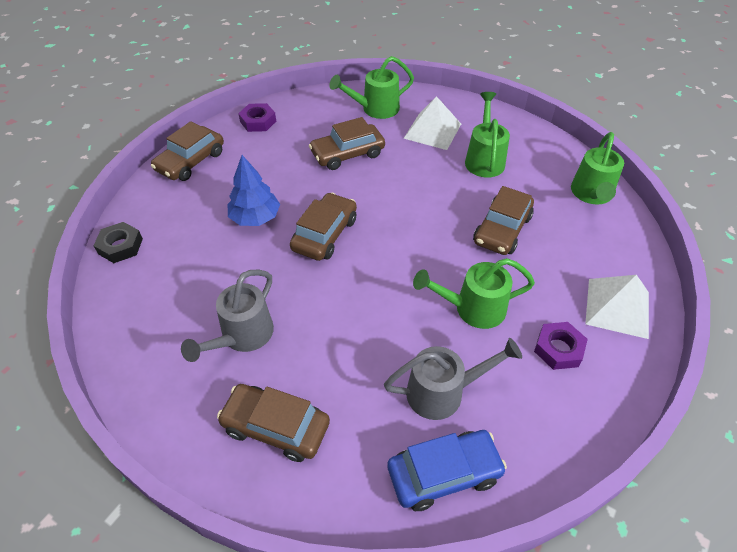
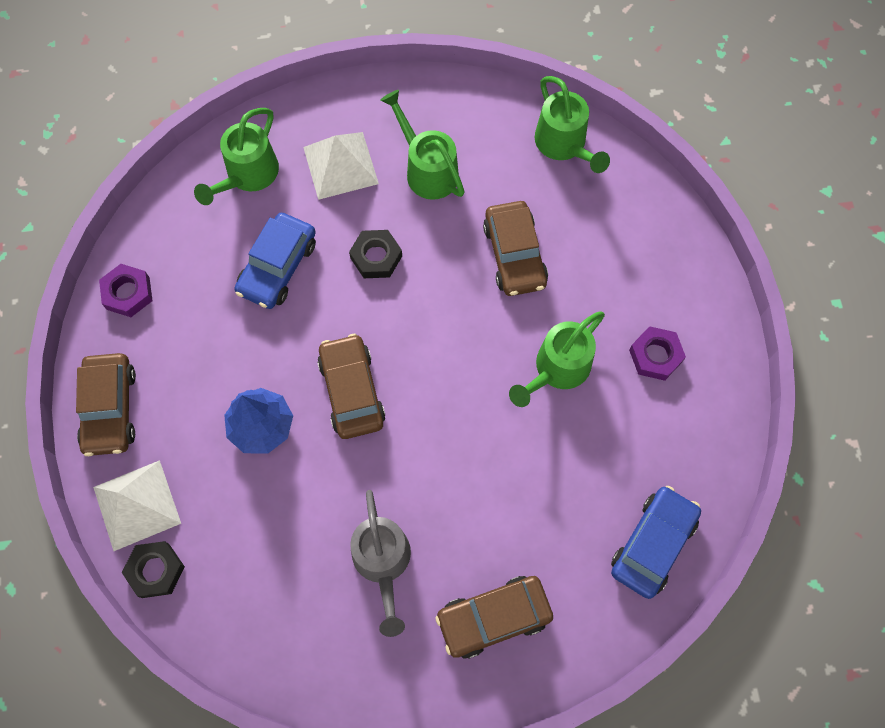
camera: 40 degrees left, 20 degrees up
brown car [309,117,385,170] -> blue car [235,213,316,309]
grey watering can [384,338,522,420] -> none
white pyramid [585,275,649,339] -> white pyramid moved to [93,460,181,551]
none -> black nut [349,230,402,278]

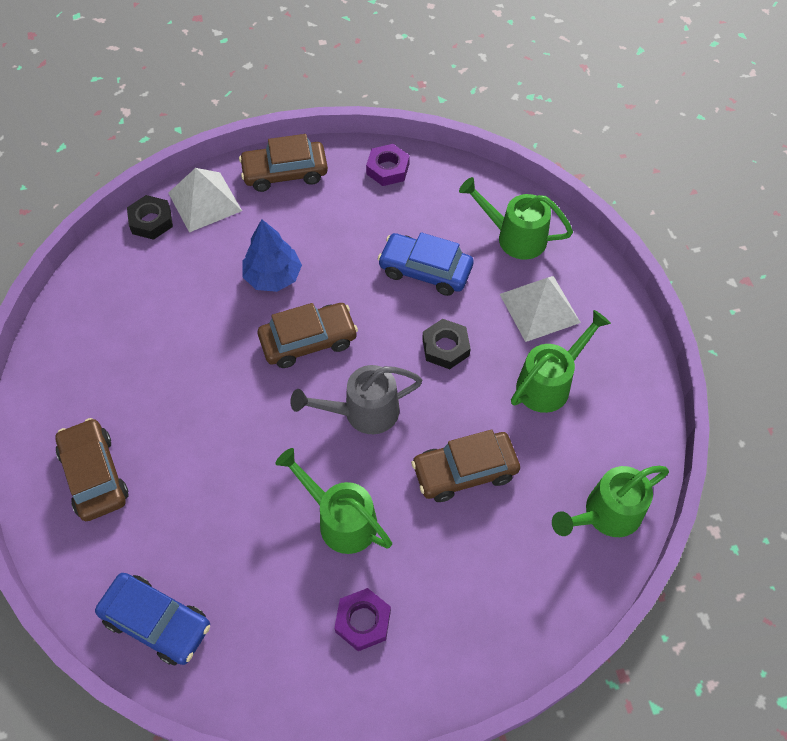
camera: 85 degrees right, 10 degrees down
grey watering can [350,490,411,637] -> grey watering can moved to [291,365,423,434]

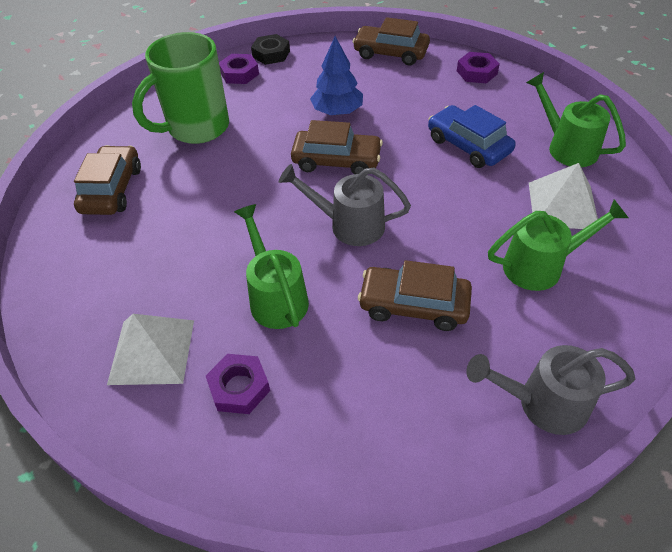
camera: 30 degrees right, 10 degrees down
blue car [95,573,210,665] -> none
white pyramid [168,168,242,232] -> white pyramid moved to [107,314,194,385]
black nut [422,319,471,369] -> none
green watering can [552,466,669,537] -> grey watering can [466,345,635,435]
none -> green mug [132,32,229,144]
none -> purple nut [219,54,259,84]

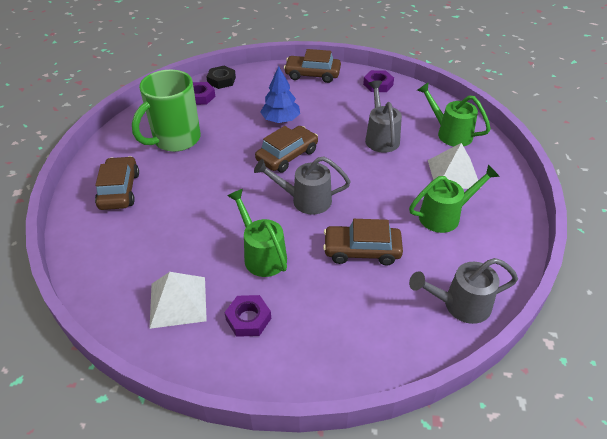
camera: 10 degrees left, 5 degrees down
brown car [291,120,383,174] -> brown car turned 45 degrees counterclockwise [255,126,318,173]
blue car [428,105,516,168] -> grey watering can [365,80,402,153]

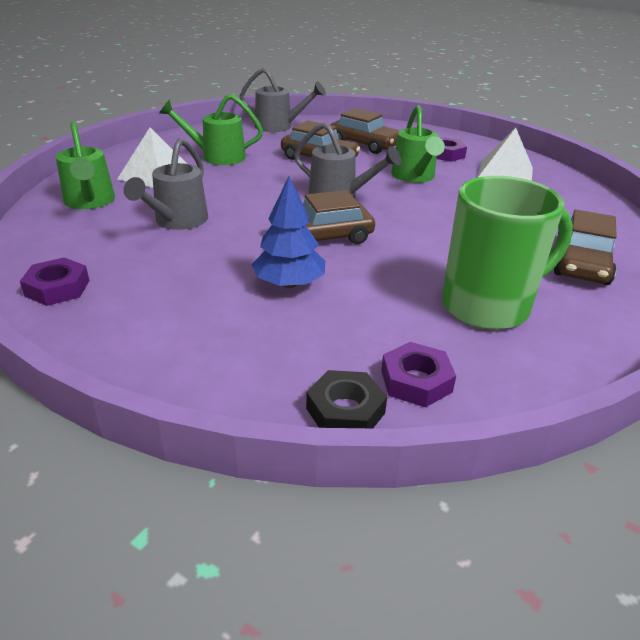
camera: 155 degrees left, 10 degrees down
brown car [284,49,341,83] -> brown car moved to [331,108,400,154]

